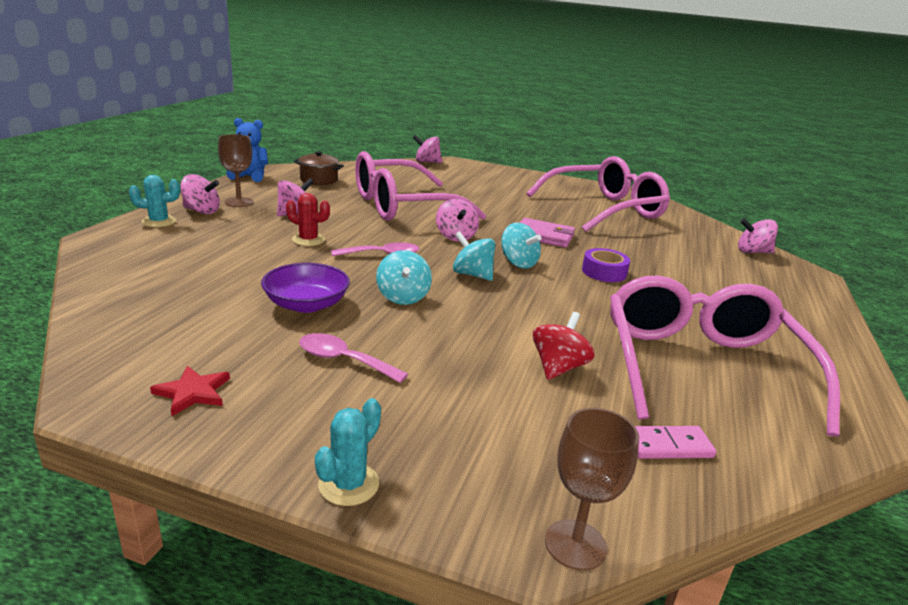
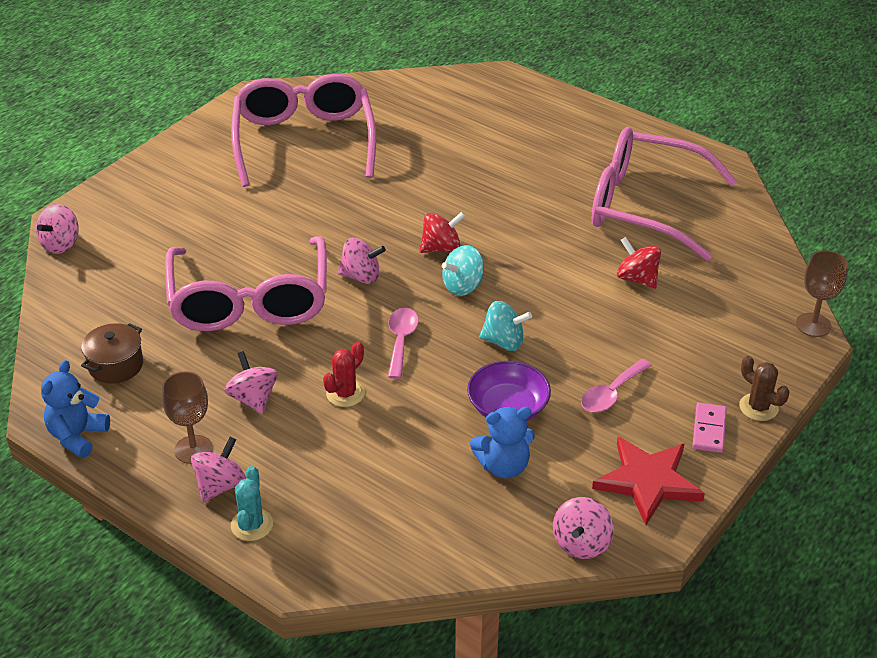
camera: 70 degrees left, 15 degrees up
red star [150,366,230,416] -> red star [592,437,705,525], size x1.83
turquoise cactus [315,398,381,506] -> brown cactus [739,356,789,421]
turquoise spinning top [501,222,541,269] -> red spinning top [420,212,465,253]
pink wallet [520,218,575,248] -> none
purple tape [582,248,630,282] -> none
pink domino [635,426,716,459] -> pink domino moved to [692,402,727,453]
pink spinning top [738,218,778,253] -> pink spinning top moved to [553,497,614,559]
none -> blue teddy bear [470,407,535,479]

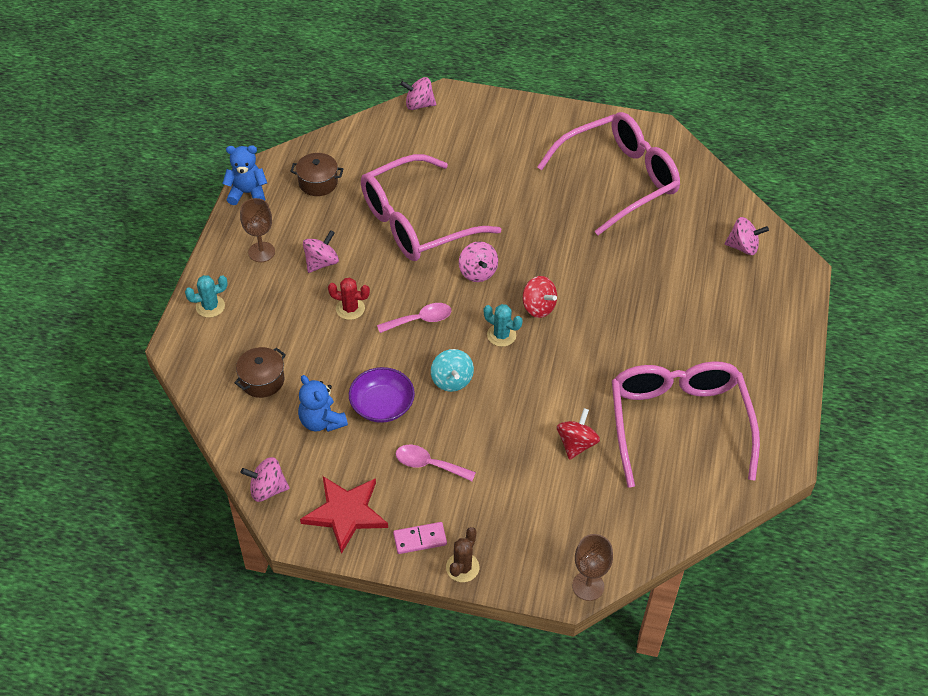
camera: 65 degrees right, 10 degrees up
pink spinning top [191,437,246,502] -> pink spinning top moved to [725,217,769,255]
turquoise spinning top [442,245,484,296] -> turquoise cactus [484,304,522,347]
none -> brown pot [234,347,286,398]

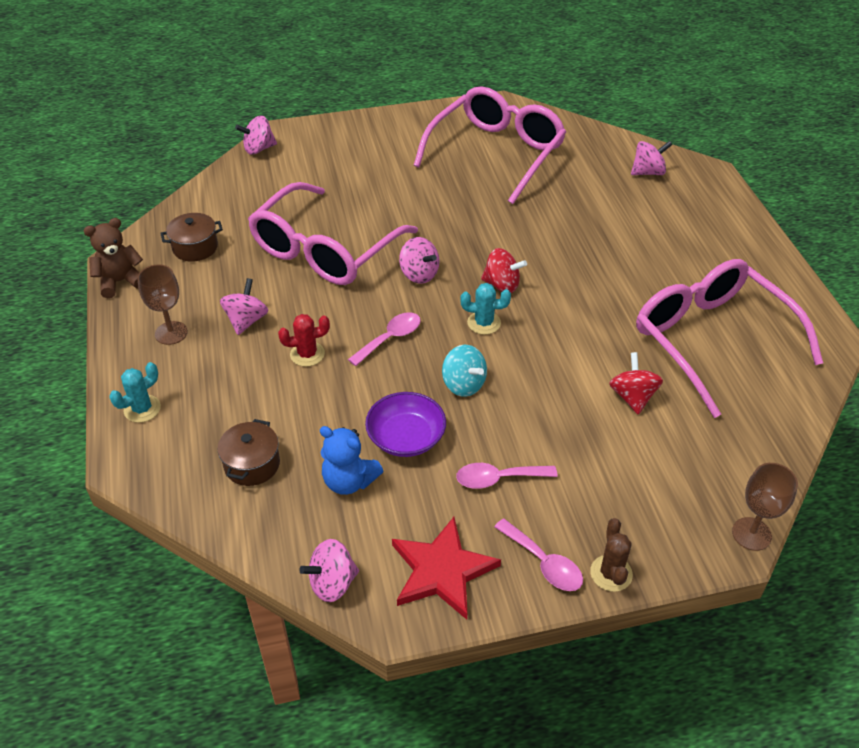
camera: 25 degrees left, 5 degrees down
blue teddy bear [222,145,267,205] -> brown teddy bear [84,218,143,298]
pink domino [393,522,447,554] -> pink spoon [494,518,583,591]

